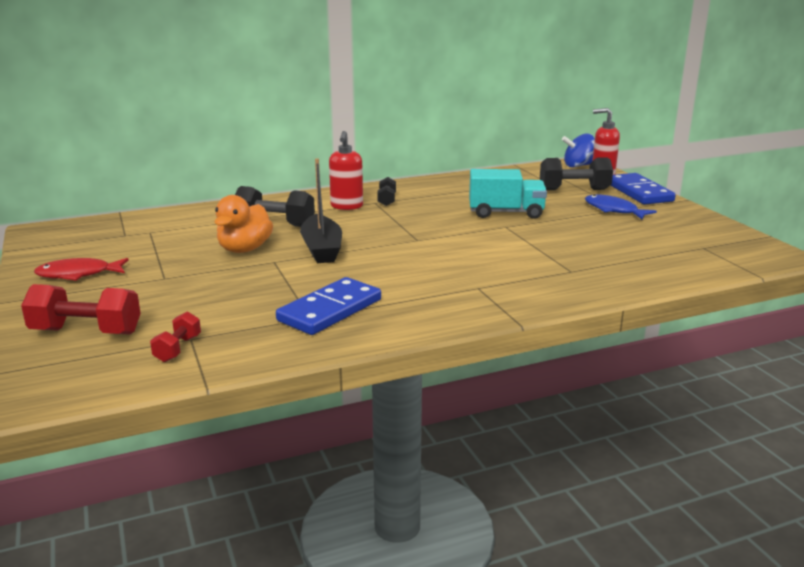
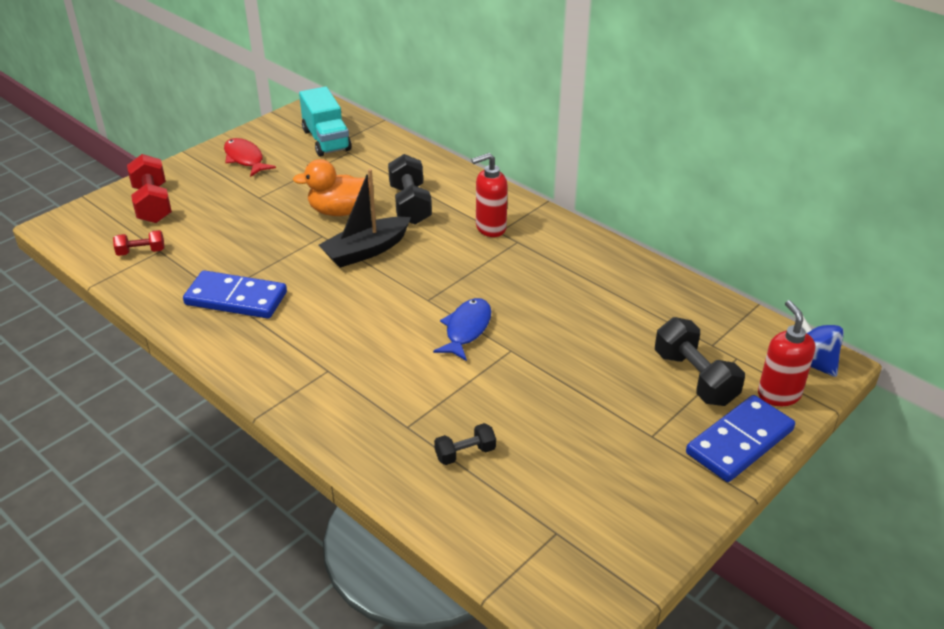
camera: 65 degrees right, 15 degrees up
black dumbbell [378,177,396,206] -> black dumbbell moved to [434,423,496,465]
turquoise truck [469,169,547,219] -> turquoise truck moved to [299,87,352,157]
blue fish [585,194,657,219] -> blue fish moved to [433,298,492,361]

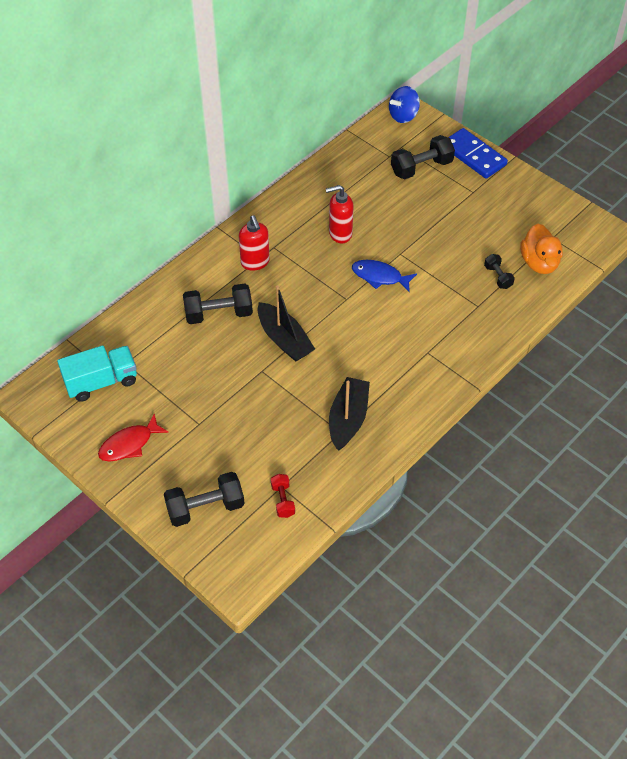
camera: 90 degrees left, 15 degrees up
red dumbbell [127,154,172,223] -> black dumbbell [164,472,245,527]
blue domino [183,270,287,319] -> black boat [329,377,370,451]
orange duck [293,159,370,216] -> orange duck moved to [520,224,563,274]
red soap dispenser [758,300,815,406] -> red soap dispenser moved to [326,185,354,243]

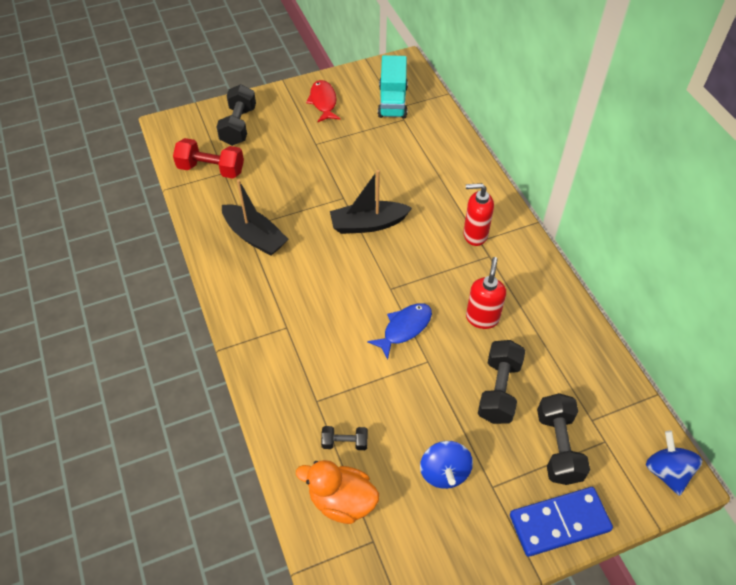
camera: 115 degrees right, 0 degrees up
black dumbbell [183,283,253,324] -> black dumbbell moved to [478,340,525,424]
red dumbbell [271,474,295,518] -> red dumbbell [173,138,244,179], size x1.80
none -> blue spinning top [420,441,473,489]

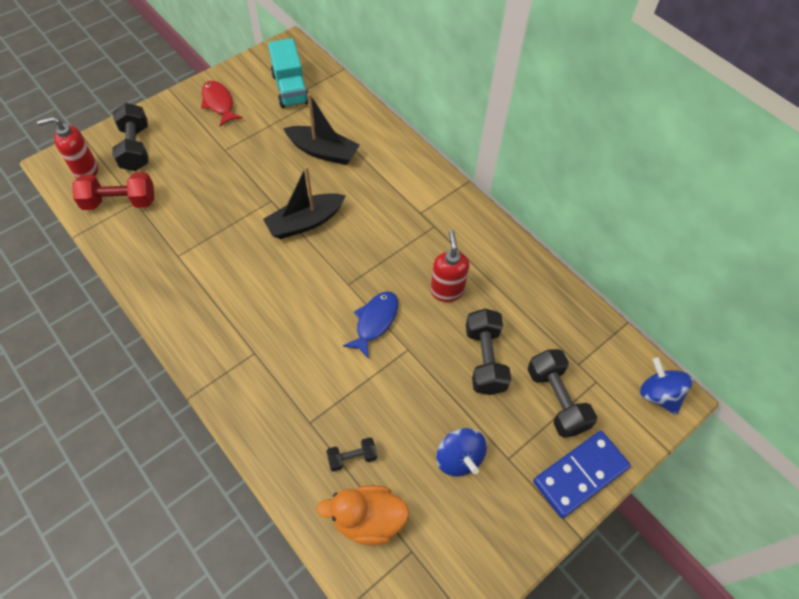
camera: 20 degrees left, 5 degrees up
black boat [222,179,288,256] -> black boat moved to [283,93,360,165]
red soap dispenser [463,183,494,246] -> red soap dispenser moved to [37,117,98,179]

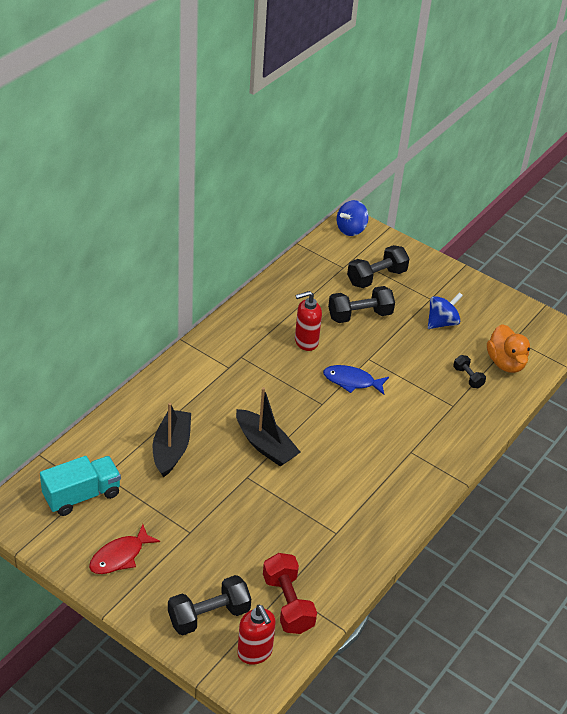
camera: 105 degrees left, 15 degrees down
blue domino [533,431,631,518] -> none

